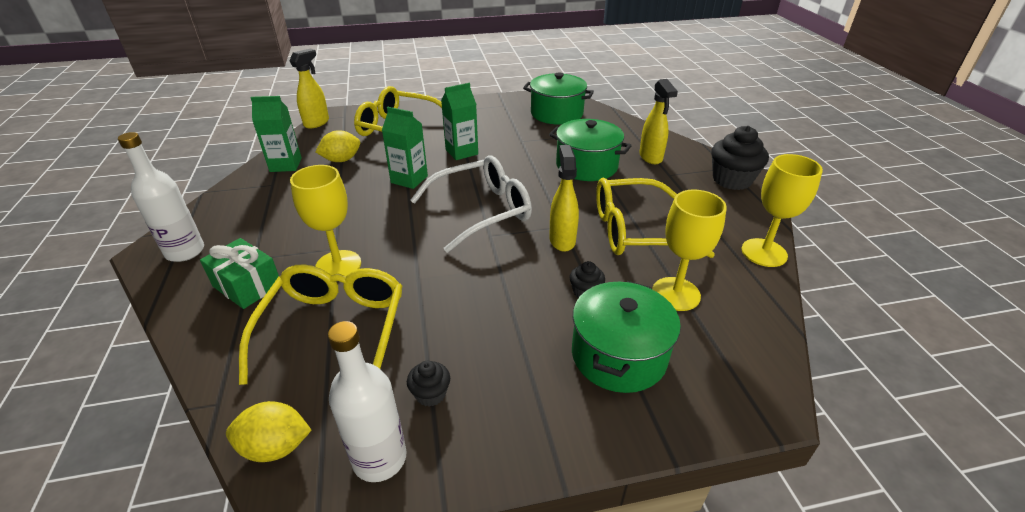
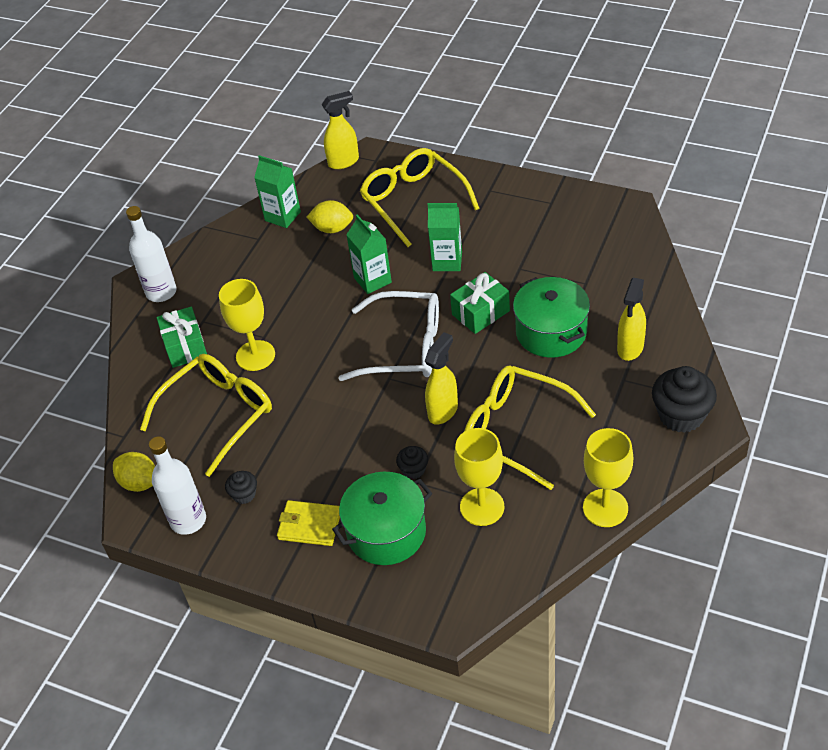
camera: 40 degrees right, 10 degrees up
green pot [523,73,594,124] -> none
none -> yellow wallet [277,500,340,546]
none -> green gift [450,272,510,334]

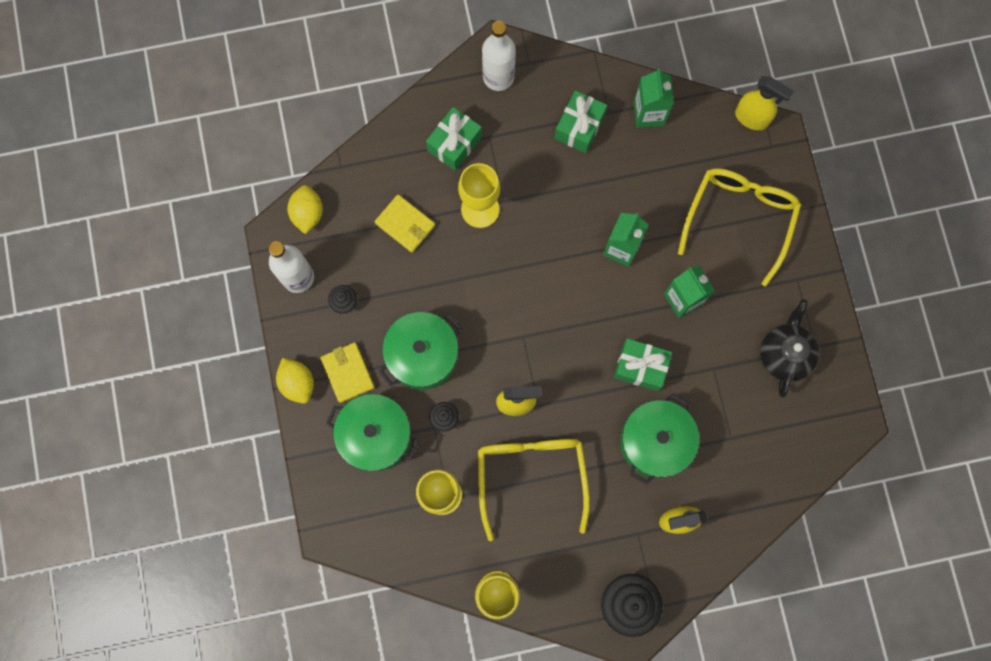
camera: 50 degrees right, 30 degrees up
yellow glasses [140,354,272,477] -> yellow wallet [375,195,435,252]
yellow lemon [307,200,353,233] -> yellow lemon moved to [276,358,314,404]
white glasses [338,291,439,381] -> none
none -> green pot [379,312,462,390]
none -> green gift [554,90,607,153]
none -> black teapot [760,299,819,398]

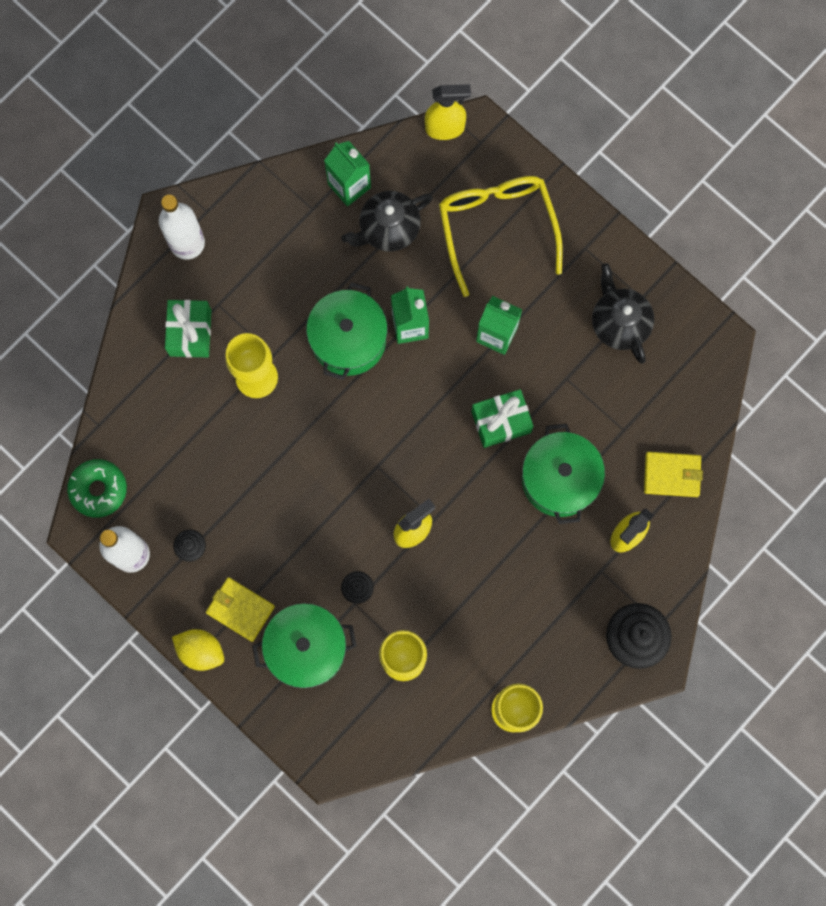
camera: 35 degrees left, 0 degrees up
yellow lemon [287,185,323,234] -> green donut [67,459,127,518]
yellow wallet [375,195,435,252] -> yellow wallet moved to [644,452,703,497]
green pot [379,312,462,390] -> green pot moved to [306,282,388,380]
yellow glasses [478,439,590,541] -> none
green gift [554,90,607,153] -> none
none -> black teapot [341,191,433,252]

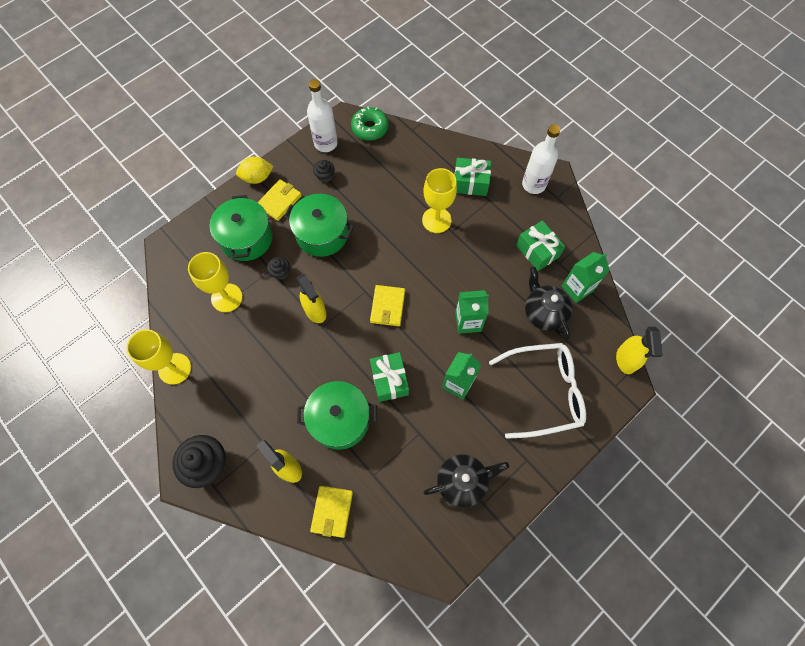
camera: 95 degrees right, 10 degrees down
yellow lemon [172,629,224,671] -> yellow lemon turned 45 degrees clockwise [236,157,273,184]
green pot [306,282,388,380] -> green pot moved to [284,194,354,257]
yellow glasses [439,176,563,297] -> white glasses [489,343,586,439]
none -> yellow wallet [370,285,405,326]
none -> green gift [516,220,565,271]

